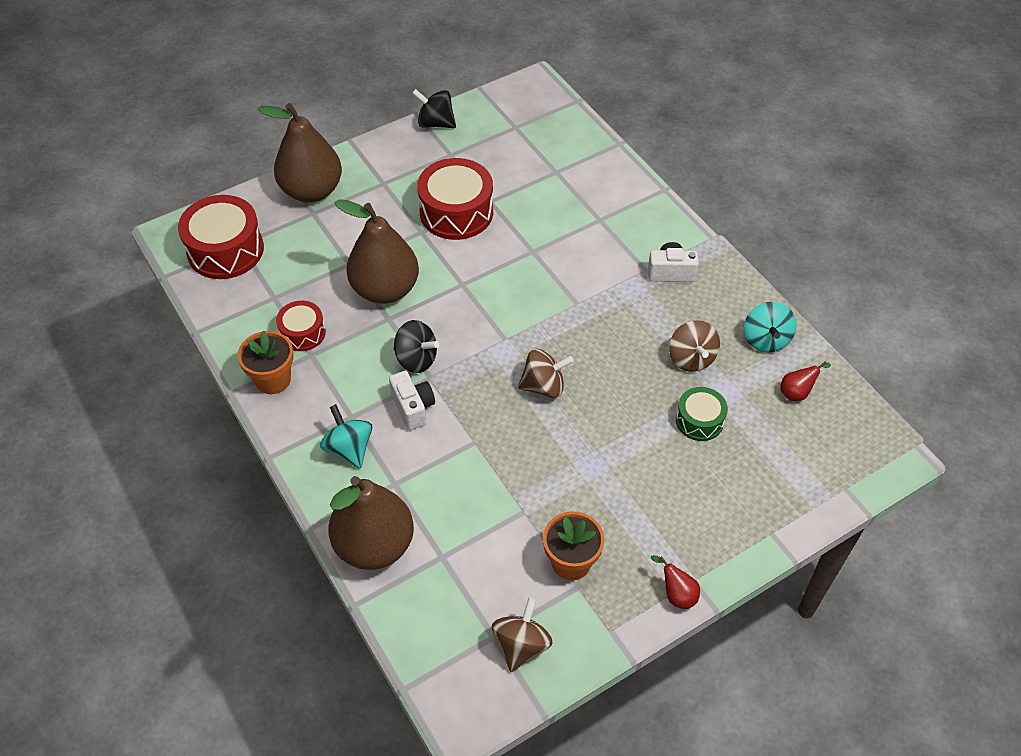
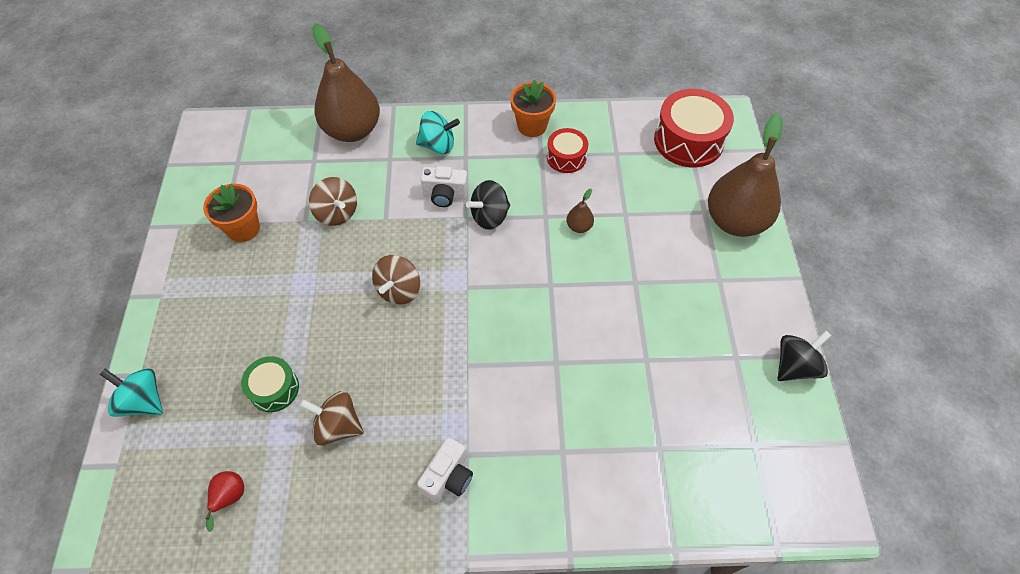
camera: 120 degrees right, 5 degrees up
brown pear [334,199,419,304] -> brown pear [566,189,594,233], size x0.40
red drum [417,158,493,240] -> none
brown spinning top [492,597,553,672] -> brown spinning top moved to [309,177,357,226]
red pear [651,555,700,609] -> none
turquoise spinning top [744,302,796,352] -> turquoise spinning top moved to [99,368,163,417]

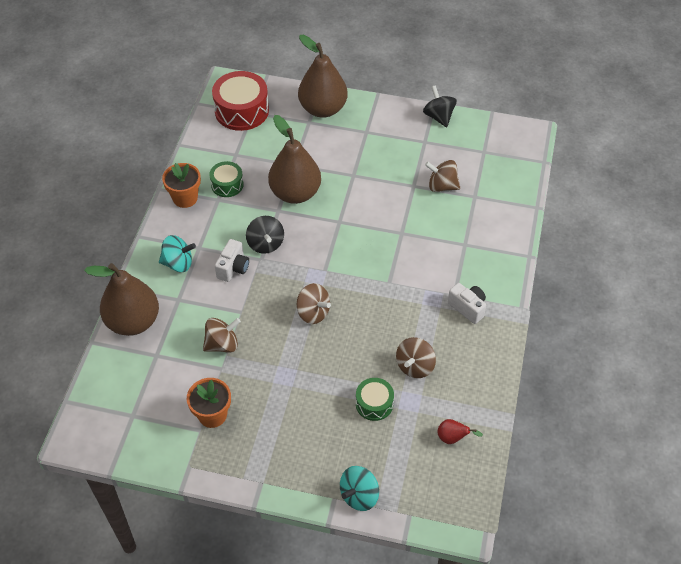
camera: 75 degrees left, 5 degrees down
turquoise spinning top [416,111,460,154] -> turquoise spinning top turned 75 degrees clockwise [159,235,196,272]
red drum [547,128,588,173] -> green drum [209,161,244,197]
brown pear [566,189,594,233] -> brown pear [268,115,321,204], size x2.50
none -> brown spinning top [425,160,460,192]

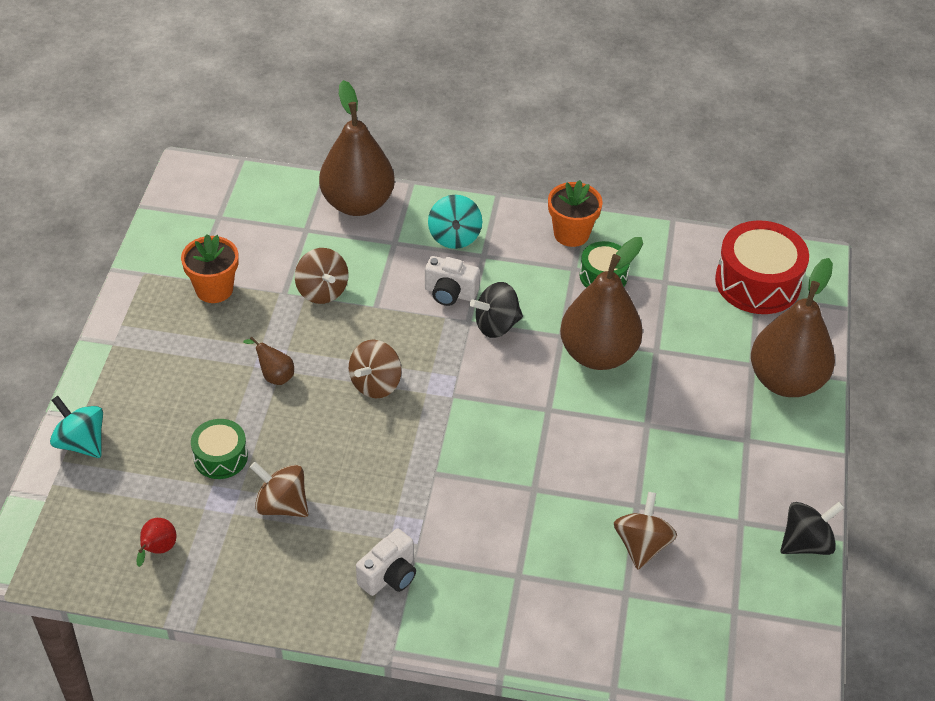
camera: 85 degrees right, 5 degrees down
none -> brown pear [243,337,294,385]

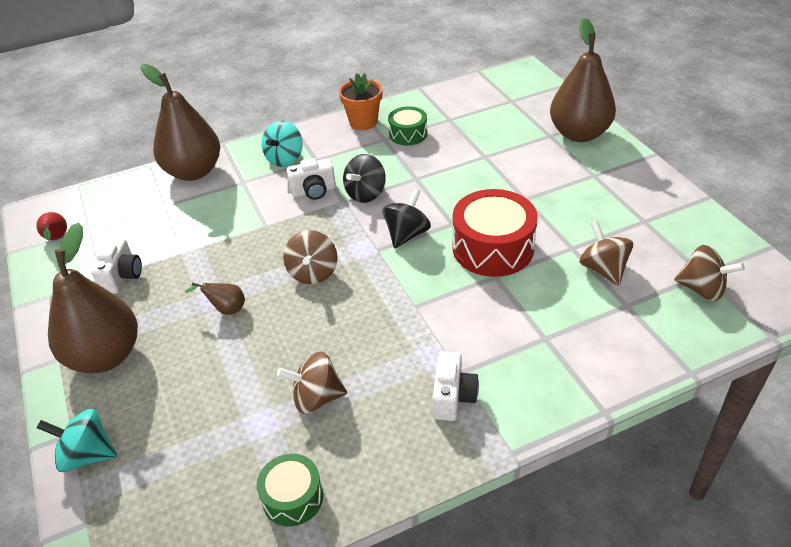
camera: 30 degrees left, 5 degrees down
red pear [136,518,177,567] -> red pear moved to [36,212,67,240]
orange flower pot [181,234,238,303] -> white camera [91,238,142,294]
green drum [191,419,248,479] -> green drum moved to [257,454,323,526]
brown spinning top [295,248,349,304] -> brown spinning top moved to [674,245,745,301]
turquoise spinning top [428,195,482,249] -> turquoise spinning top turned 60 degrees clockwise [261,121,303,167]
brown pear [560,237,643,370] -> brown pear moved to [48,223,138,373]
red drum [715,221,809,314] -> red drum moved to [452,189,538,277]
black spinning top [780,502,844,555] -> black spinning top moved to [382,189,431,248]

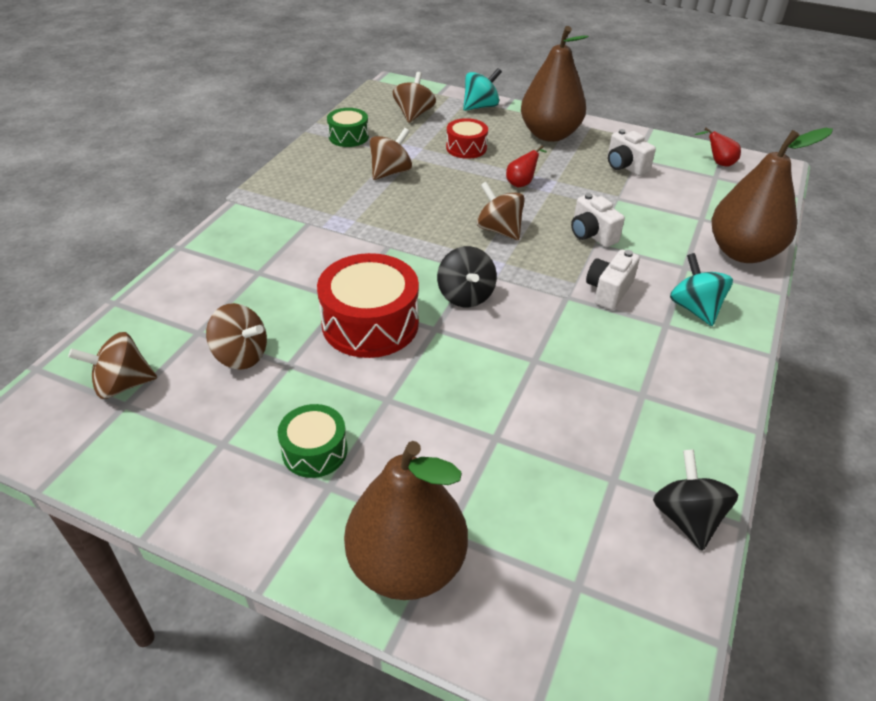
camera: 135 degrees right, 0 degrees up
brown pear [185,282,245,315] -> red pear [506,145,547,187]
orange flower pot [339,73,382,130] -> none
black spinning top [343,154,386,203] -> black spinning top moved to [653,449,738,551]
green drum [388,106,427,145] -> green drum moved to [278,404,348,478]
white camera [433,351,479,421] -> white camera moved to [571,193,625,247]
none -> brown spinning top [393,72,436,123]
none -> red drum [446,118,488,159]

